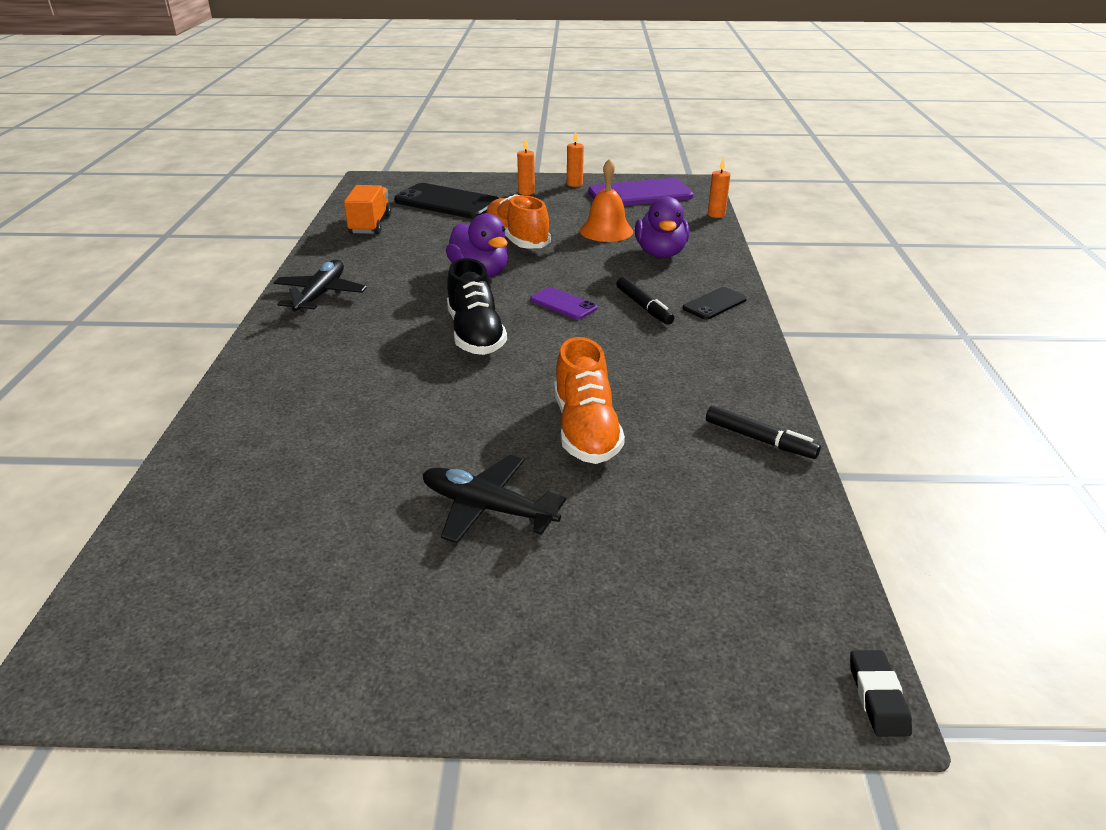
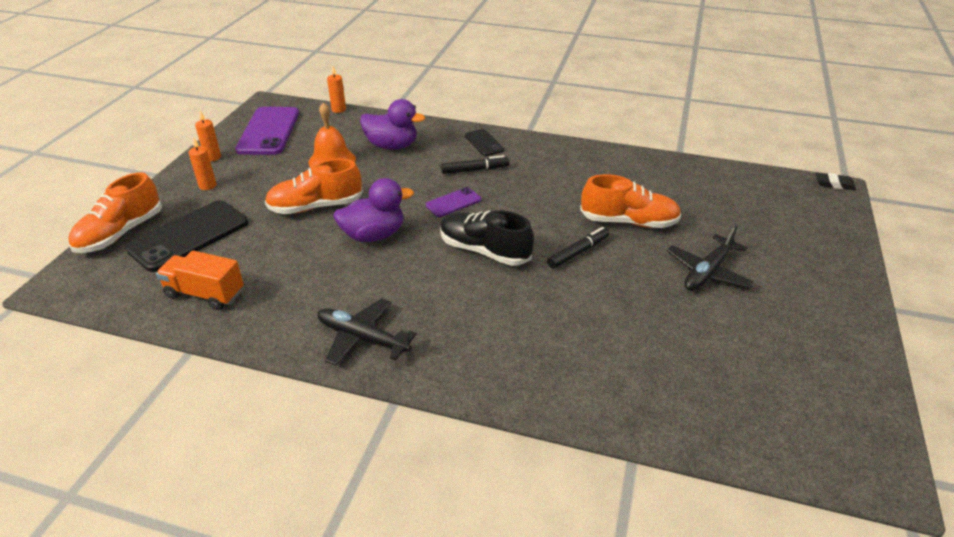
camera: 75 degrees left, 5 degrees up
black shoe [447,258,507,355] -> black shoe turned 150 degrees counterclockwise [440,210,534,266]
black marker [706,406,821,459] -> black marker moved to [547,227,609,269]
none -> orange shoe [68,172,162,253]

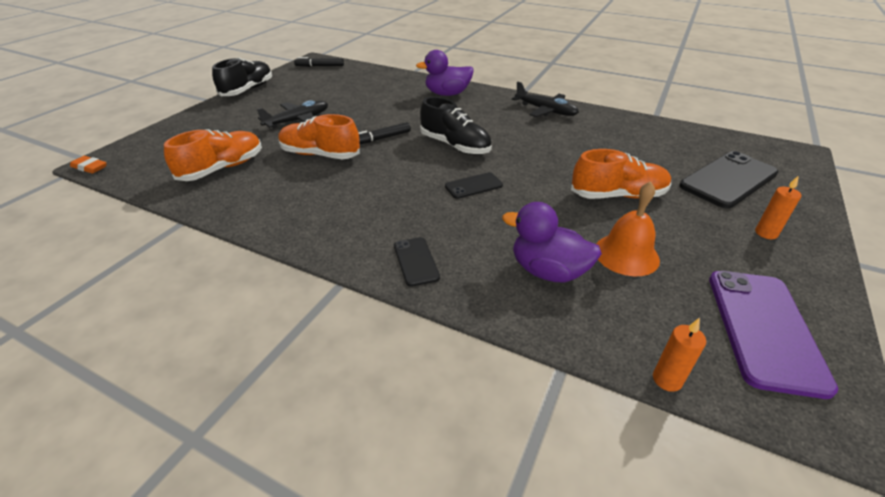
camera: 170 degrees left, 0 degrees up
orange shoe [68,172,162,253] -> orange shoe moved to [164,129,262,181]
orange truck [156,250,244,310] -> none
orange candle [195,111,221,161] -> none
purple duck [333,178,414,242] -> purple duck moved to [416,50,474,96]
purple phone [426,187,481,217] -> black phone [445,172,503,199]
black marker [441,155,509,174] -> black marker moved to [294,57,344,67]
black eraser [816,172,856,190] -> orange eraser [70,156,107,174]
none -> black shoe [212,58,272,96]

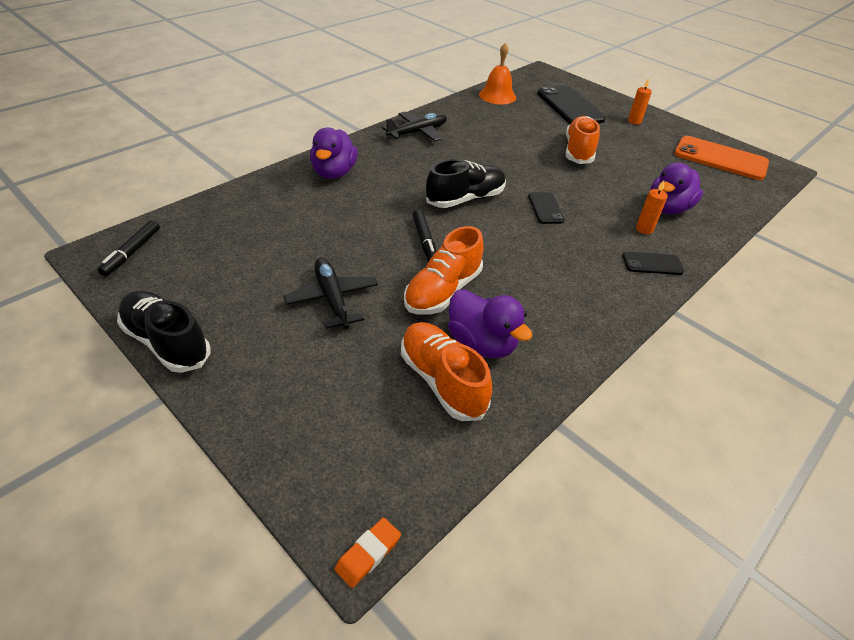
camera: 75 degrees left, 5 degrees up
orange bell [596,181,660,276] -> orange bell moved to [479,43,516,104]
orange candle [653,318,706,392] -> orange candle moved to [636,180,668,234]
purple phone [709,271,838,399] -> orange phone [674,136,769,180]
none -> purple duck [448,289,533,358]

